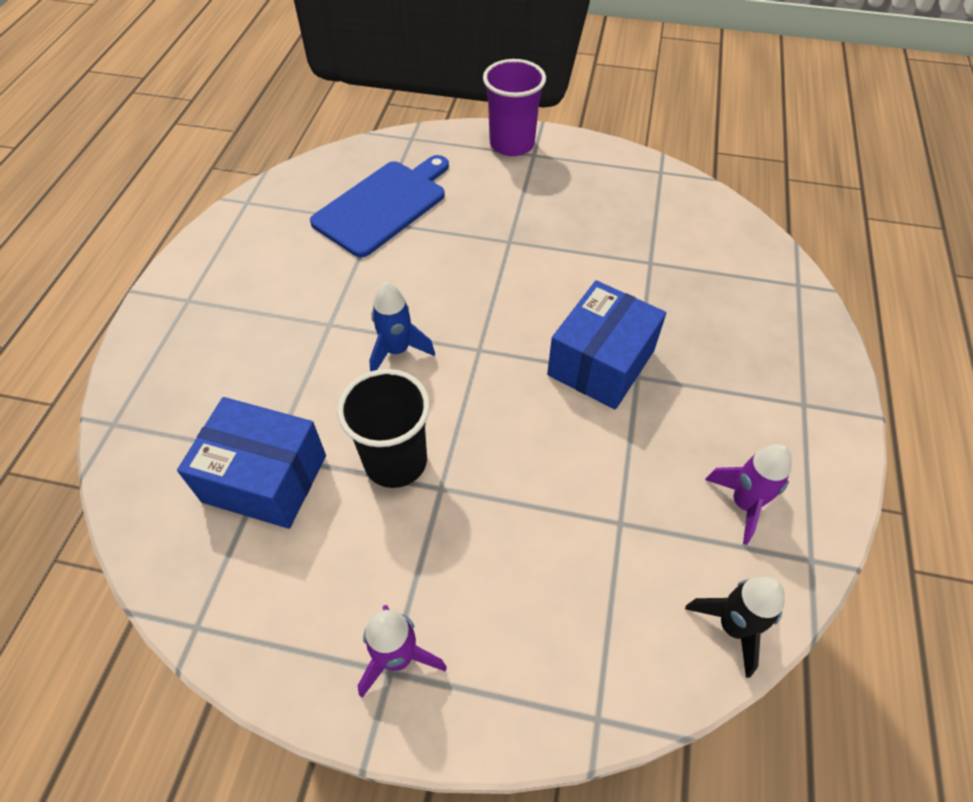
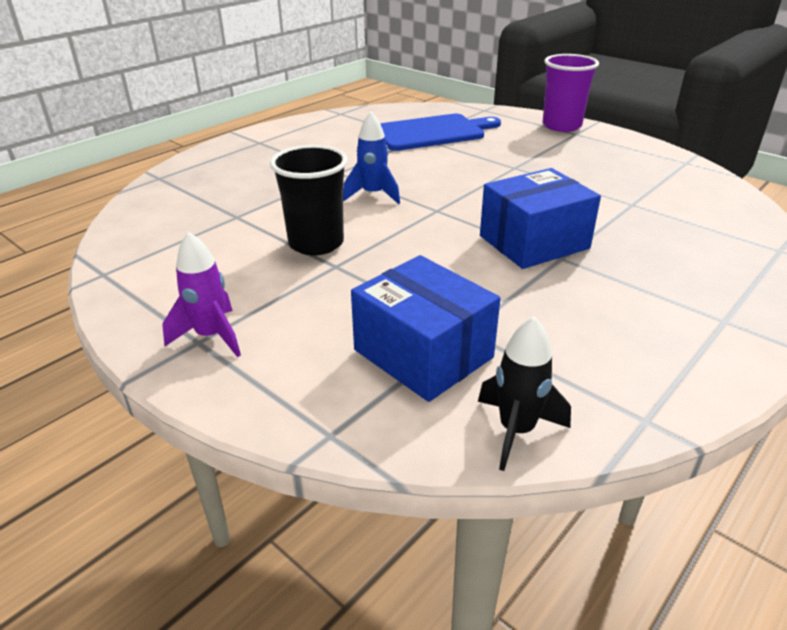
camera: 30 degrees right, 20 degrees down
blue box [177,397,326,529] -> blue box moved to [351,255,501,402]
purple rocket [705,444,791,545] -> none

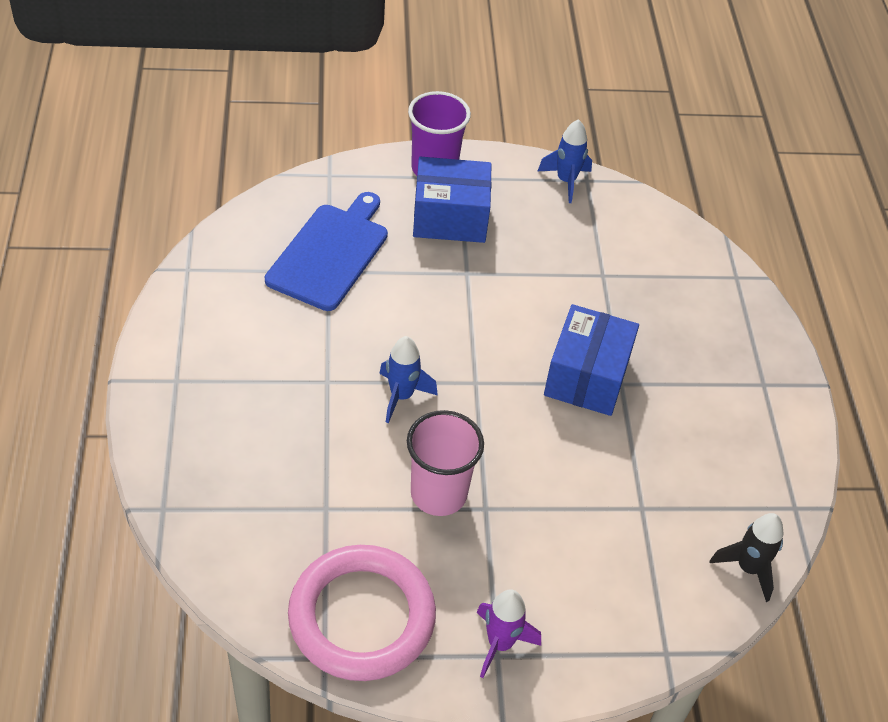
camera: 50 degrees left, 15 degrees up
black cup [270,145,348,255] -> pink cup [407,410,484,516]
blue box [351,255,501,402] -> blue box moved to [413,157,492,243]
none -> pink ring [288,545,436,681]
none -> blue rocket [538,119,592,203]

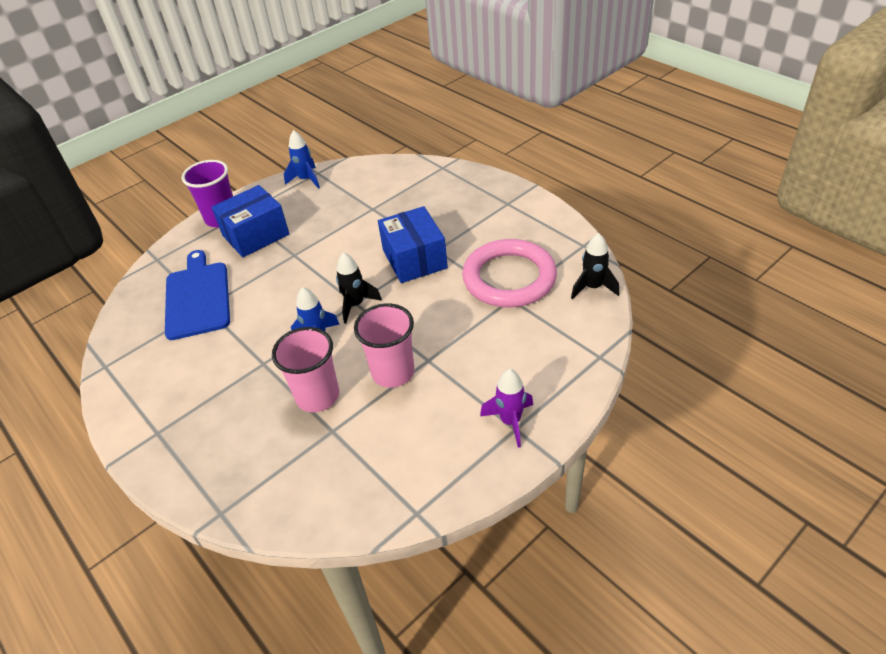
camera: 30 degrees left, 5 degrees down
pink ring [288,545,436,681] -> pink ring moved to [462,239,557,307]
none -> pink cup [272,327,339,412]
none -> black rocket [336,252,382,324]

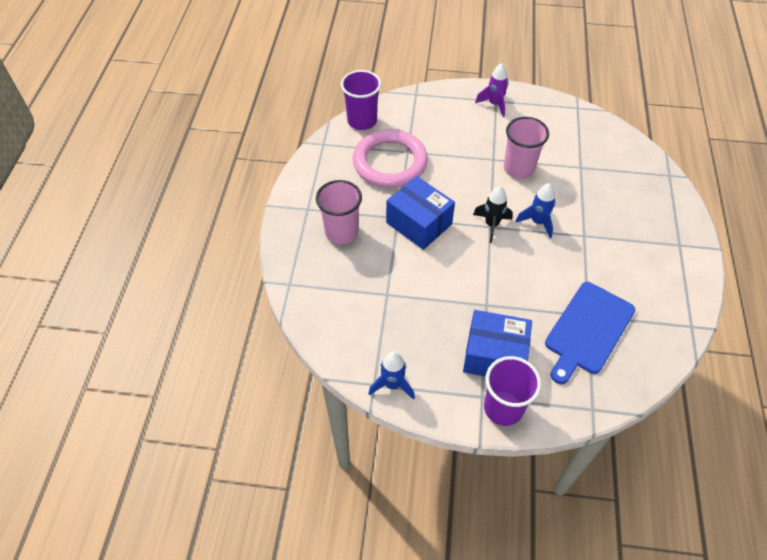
camera: 135 degrees left, 10 degrees up
pink cup [272,327,339,412] -> pink cup moved to [316,180,362,244]
blue box [378,206,448,283] -> blue box turned 75 degrees counterclockwise [386,176,455,250]
black rocket [571,233,619,299] -> purple cup [341,70,381,130]

